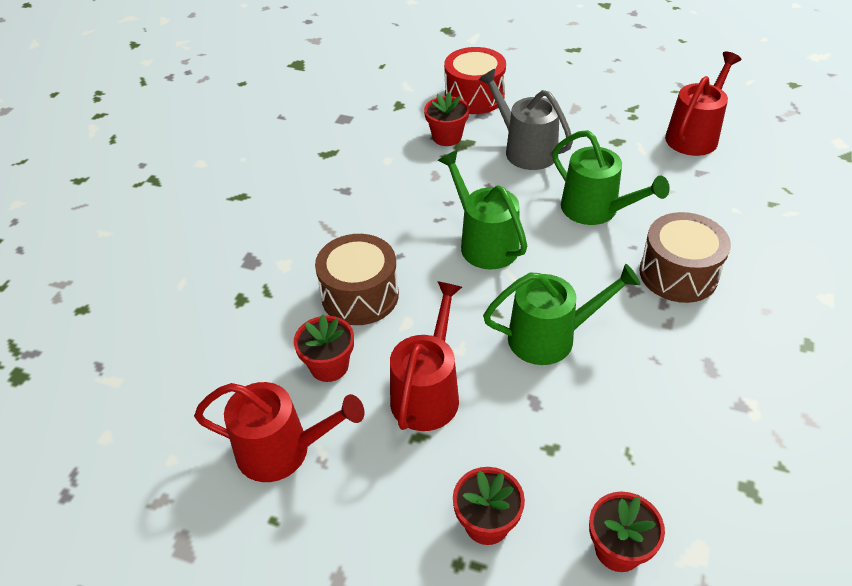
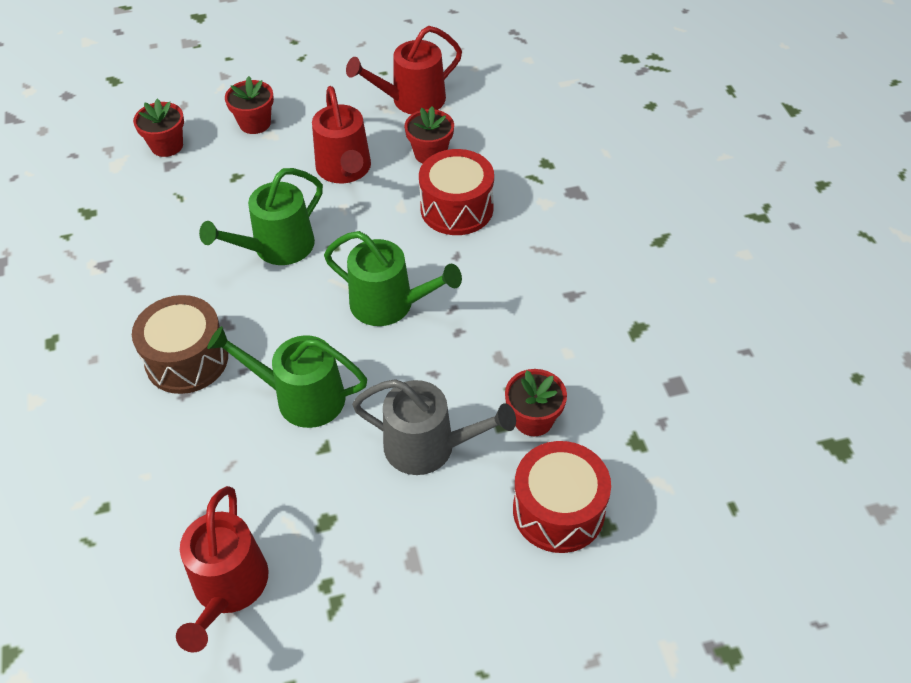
camera: 145 degrees right, 5 degrees up
brown drum [315,234,399,325] -> red drum [419,149,494,235]

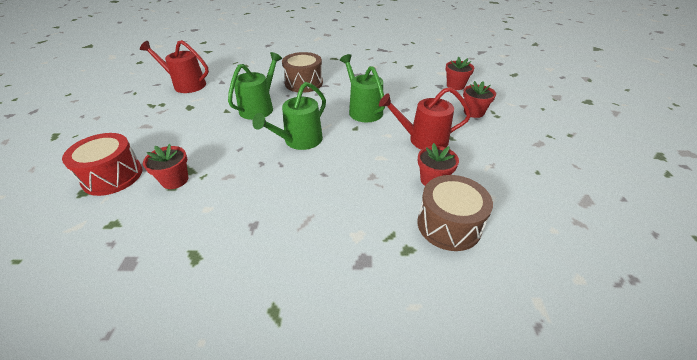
camera: 105 degrees right, 10 degrees down
red watering can [346,26,462,114] -> none
grey watering can [352,379,516,475] -> none
red drum [419,149,494,235] -> none
none -> brown drum [417,175,493,251]

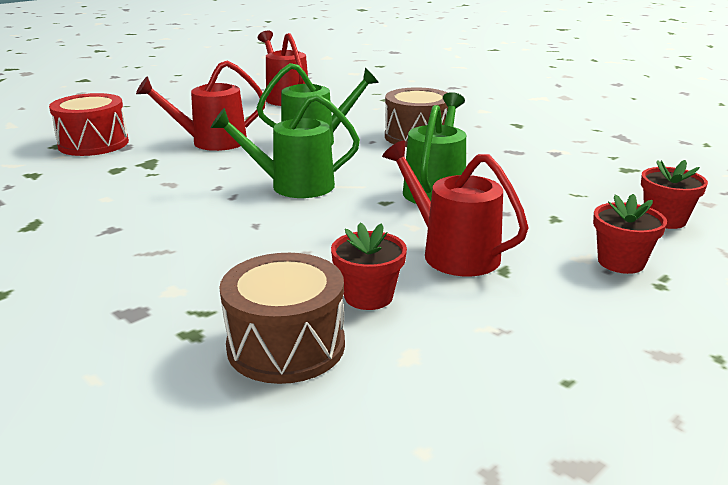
camera: 45 degrees right, 15 degrees down
red flower pot [143,144,188,189] -> none
none -> red watering can [136,61,266,151]

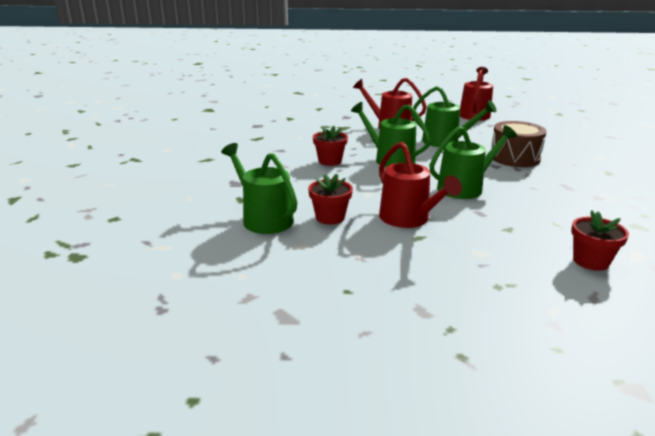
camera: 45 degrees right, 0 degrees up
red drum [49,93,129,156] -> none
brown drum [219,253,345,384] -> green watering can [221,143,297,234]
red watering can [382,140,528,276] -> red watering can turned 150 degrees clockwise [379,142,462,228]
red flower pot [593,194,667,274] -> red flower pot moved to [313,126,348,166]

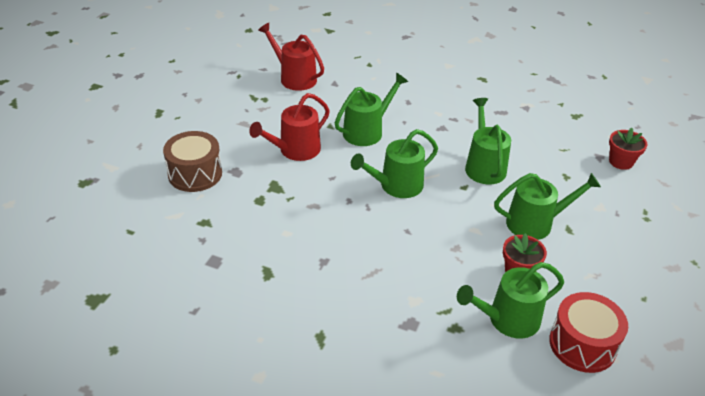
camera: 70 degrees left, 15 degrees up
red flower pot [313,126,348,166] -> none
red watering can [379,142,462,228] -> green watering can [494,173,601,240]
brown drum [491,121,547,167] -> brown drum moved to [163,131,222,192]
none -> red drum [549,292,628,373]

